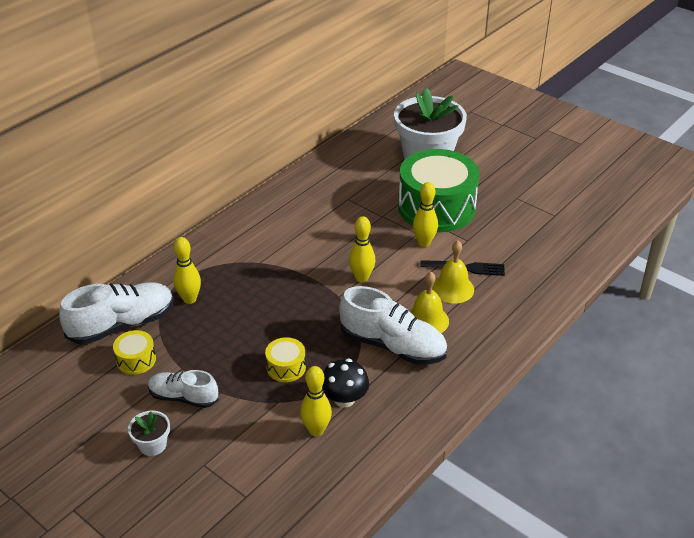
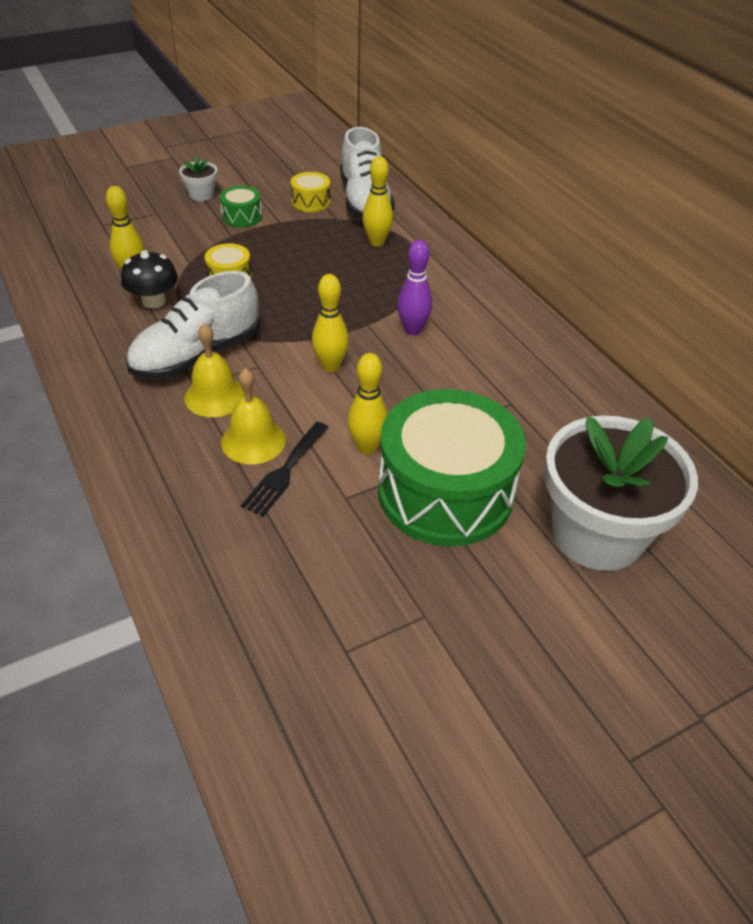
camera: 110 degrees right, 5 degrees up
white shoe [148,370,219,408] -> green drum [220,186,262,227]
none -> purple bowling pin [397,240,432,336]

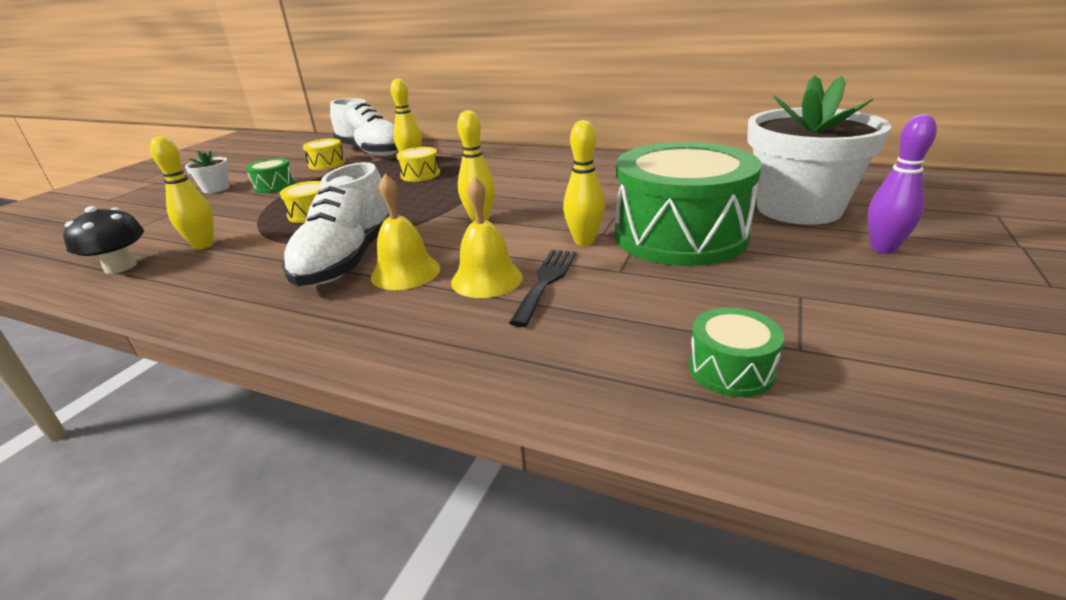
camera: 35 degrees left, 15 degrees down
black mushroom [121,250,178,308] -> black mushroom moved to [63,206,144,274]
black fork [241,422,329,517] -> black fork turned 150 degrees counterclockwise [509,250,576,327]
purple bowling pin [397,240,432,336] -> purple bowling pin moved to [868,114,937,254]
none -> yellow drum [396,147,440,182]
none -> green drum [689,307,784,397]

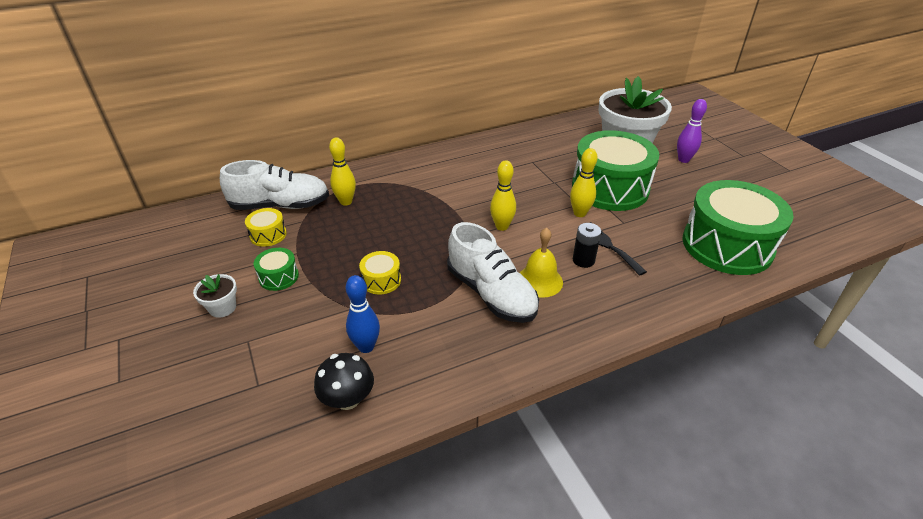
camera: 50 degrees left, 10 degrees up
yellow bowling pin [150,136,214,249] -> blue bowling pin [346,275,380,353]
yellow drum [396,147,440,182] -> none
yellow bell [451,176,523,298] -> black battery [573,223,601,268]
green drum [689,307,784,397] -> green drum [682,180,794,275], size x2.37

